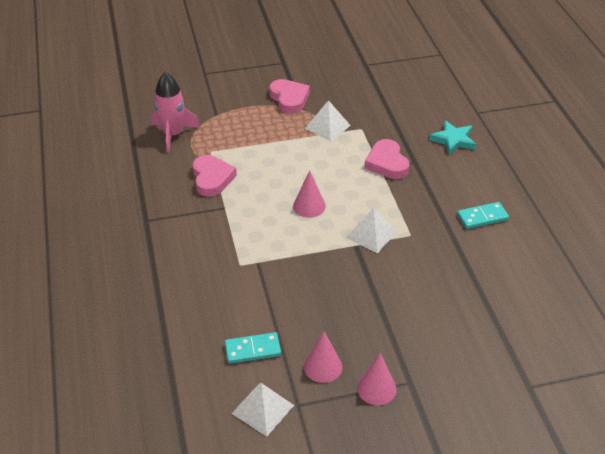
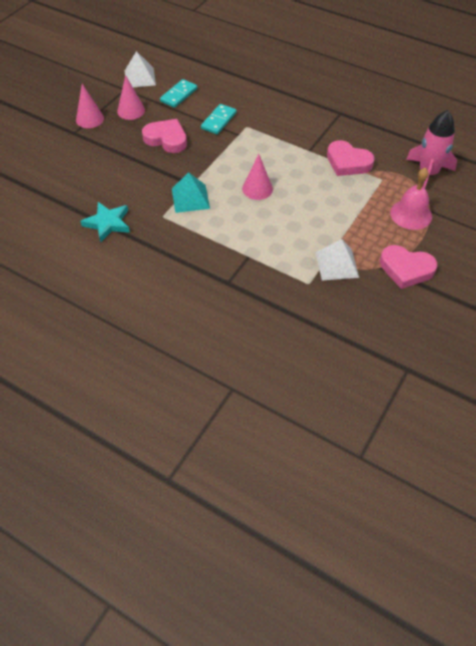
camera: 135 degrees right, 10 degrees up
white pyramid [346,207,397,253] -> turquoise pyramid [172,172,210,213]
pink heart [364,139,410,179] -> pink heart moved to [142,119,187,153]
turquoise star [429,120,476,155] -> turquoise star moved to [80,202,130,242]
turquoise domino [457,202,509,229] -> turquoise domino moved to [201,104,236,134]
none -> pink bell [390,168,432,230]

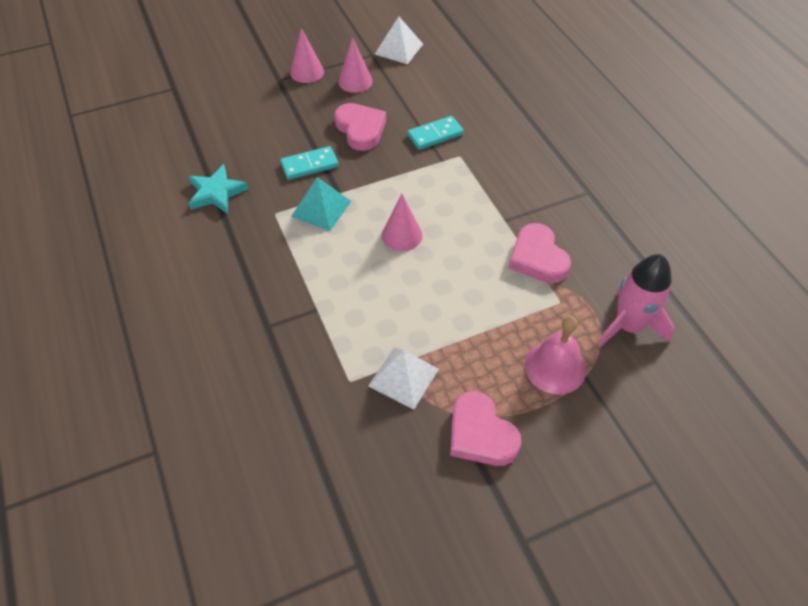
camera: 35 degrees right, 0 degrees up
turquoise domino [160,79,197,108] -> turquoise domino moved to [280,146,339,180]

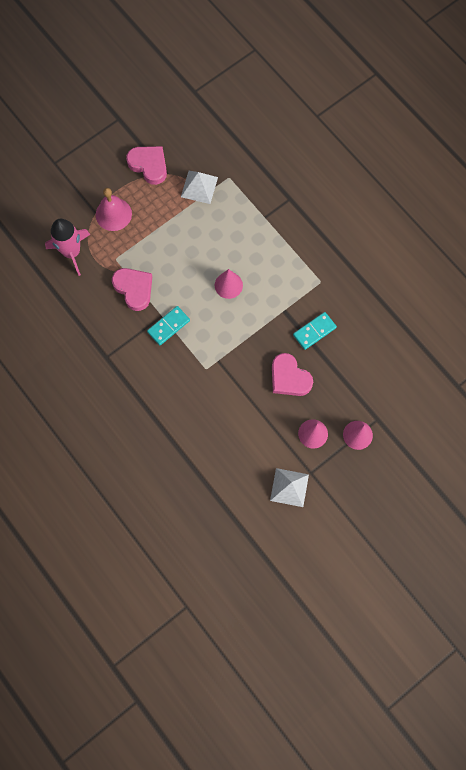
camera: 165 degrees right, 20 degrees up
turquoise star [188,164,249,214] -> none
turquoise pyramid [291,177,351,231] -> none
turquoise domino [407,116,464,150] -> turquoise domino moved to [147,306,190,345]

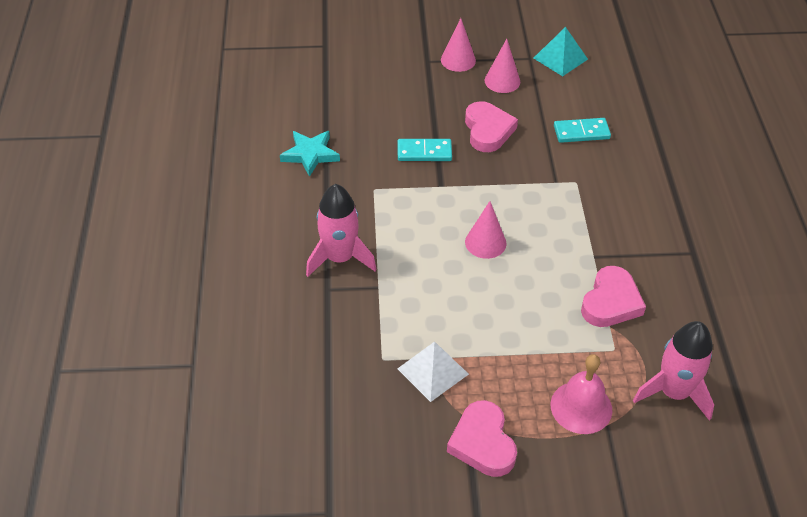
camera: 145 degrees left, 25 degrees down
pink heart [112,268,152,311] -> pink heart turned 150 degrees counterclockwise [581,266,646,327]
turquoise domino [147,306,190,345] -> turquoise domino moved to [554,118,611,143]
white pyramid [270,468,309,507] -> turquoise pyramid [534,27,588,76]
none -> turquoise star [280,131,340,177]
none -> pink rocket [306,184,377,277]

